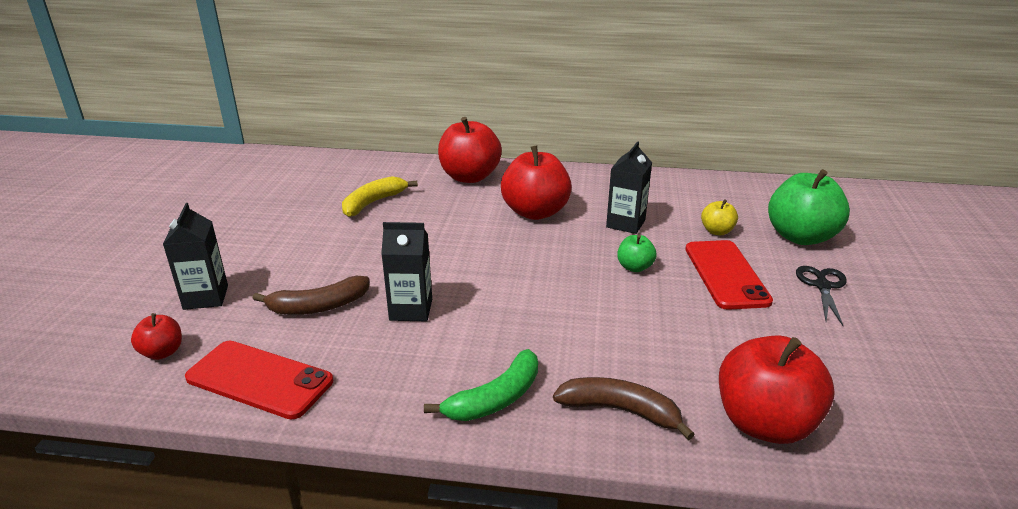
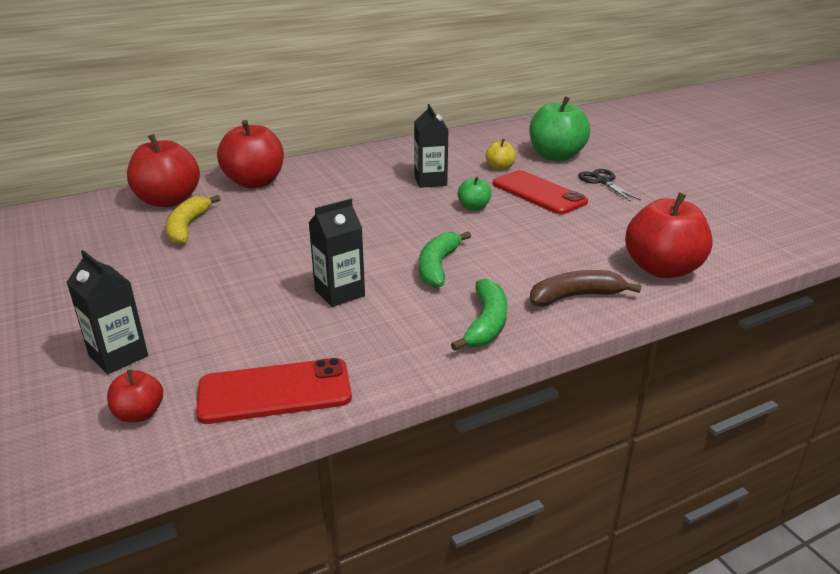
camera: 35 degrees left, 0 degrees up
brown banana [252,276,370,315] -> none
red apple [501,146,572,220] -> red apple moved to [127,134,200,207]
none -> green banana [419,232,471,288]

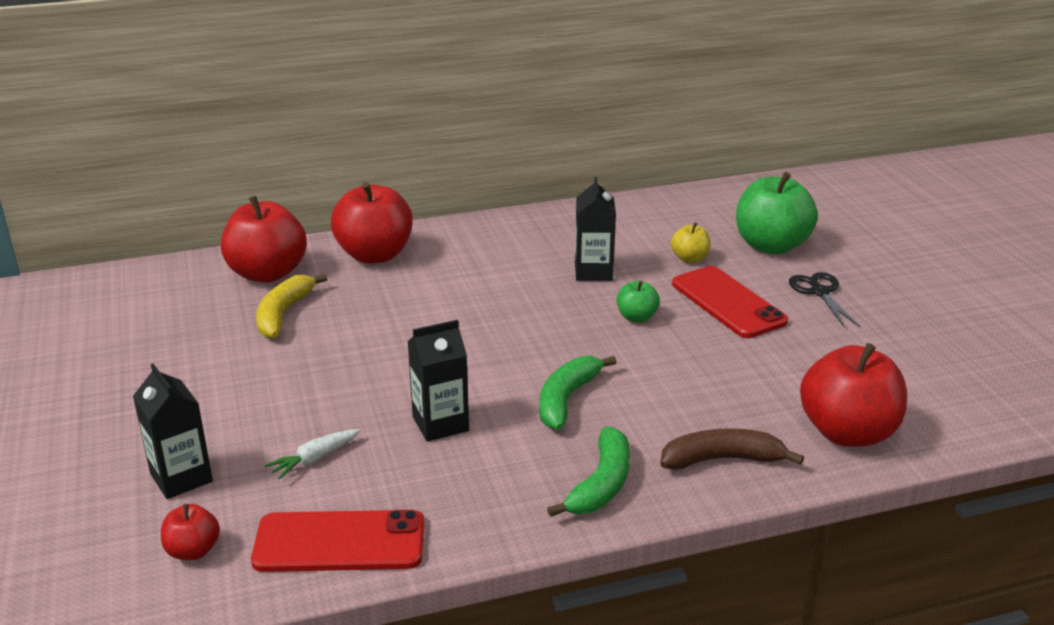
camera: 10 degrees right, 0 degrees up
none -> white carrot [265,429,360,480]

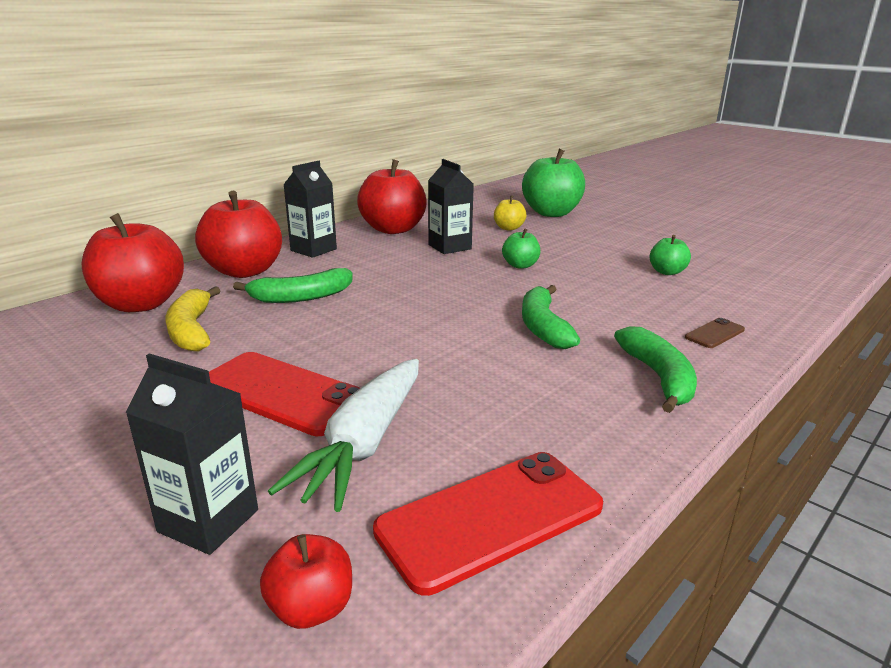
camera: 30 degrees left, 5 degrees down
white carrot [265,429,360,480] -> white carrot [268,359,419,512], size x1.97
black carton [408,320,469,442] -> black carton moved to [283,161,337,258]
brown banana [660,428,804,470] -> brown phone [685,318,745,348]
red phone [672,266,788,338] -> red phone moved to [209,352,360,436]
black scissors [789,272,860,328] -> none
red apple [800,343,907,447] -> red apple moved to [357,159,427,234]
none -> green banana [233,268,353,303]
none -> green apple [650,235,691,275]

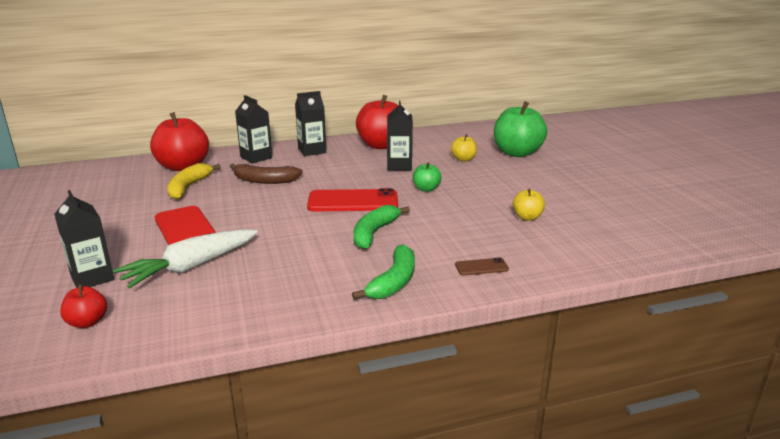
camera: 30 degrees right, 0 degrees up
red apple [195,191,282,278] -> black carton [235,95,272,164]
green banana [233,268,353,303] -> brown banana [230,163,303,184]
red phone [373,452,603,596] -> red phone moved to [307,188,398,212]
green apple [650,235,691,275] -> yellow apple [512,188,545,221]

